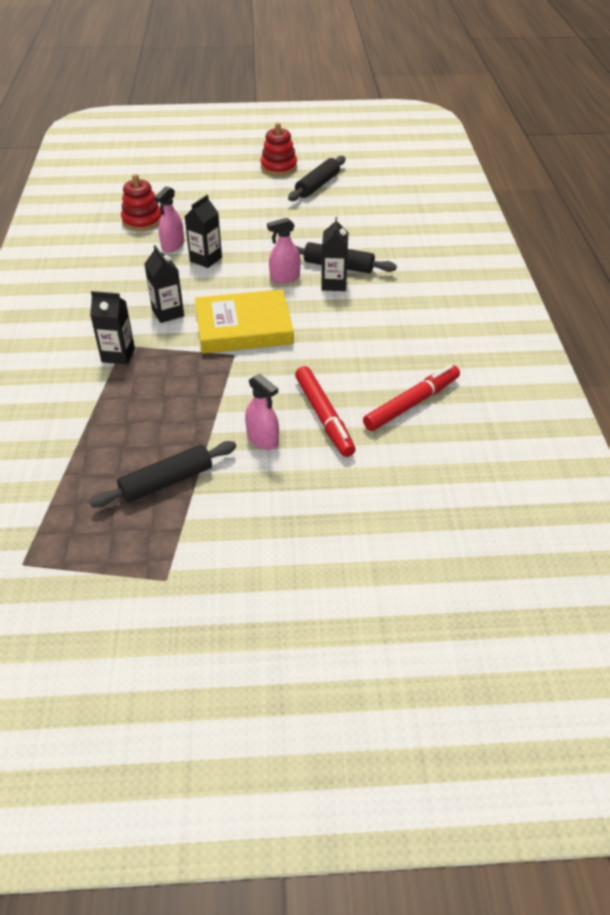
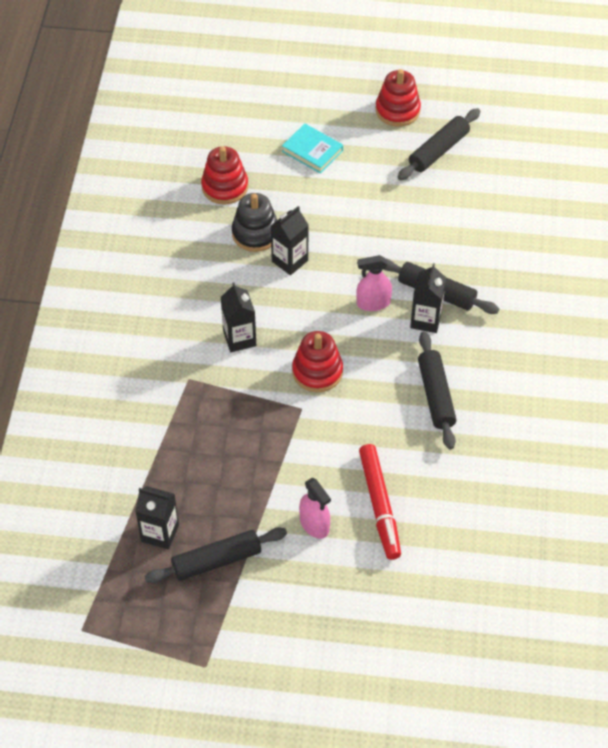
camera: 10 degrees right, 10 degrees up
black carton [90,291,135,365] -> black carton moved to [135,486,179,549]
pink spray bottle [154,186,184,252] -> black stacking toy [232,193,277,252]
yellow book [195,289,294,354] -> red stacking toy [292,331,343,392]
red marker [363,364,460,431] -> none
none -> turquoise book [282,123,343,174]
none -> black rolling pin [418,332,456,449]

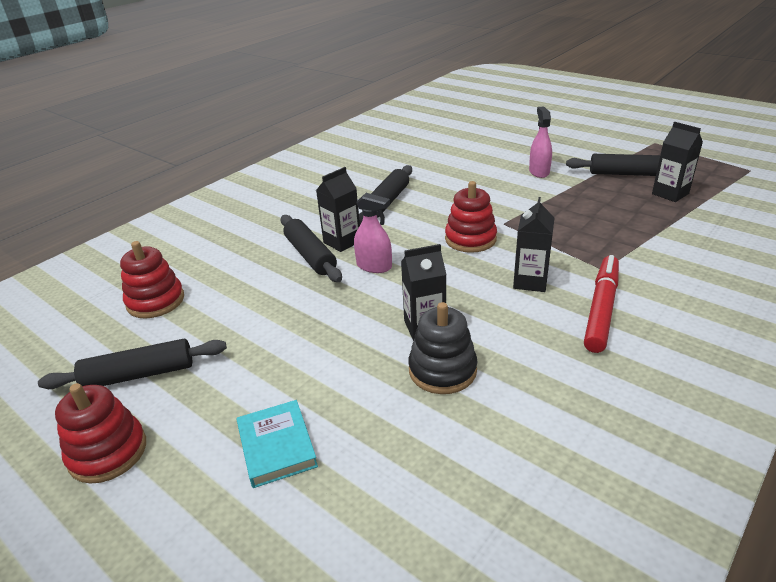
camera: 145 degrees left, 20 degrees down
red stacking toy [201,146,248,205] -> red stacking toy moved to [120,241,184,319]
red marker [359,444,401,560] -> red marker moved to [584,255,619,353]

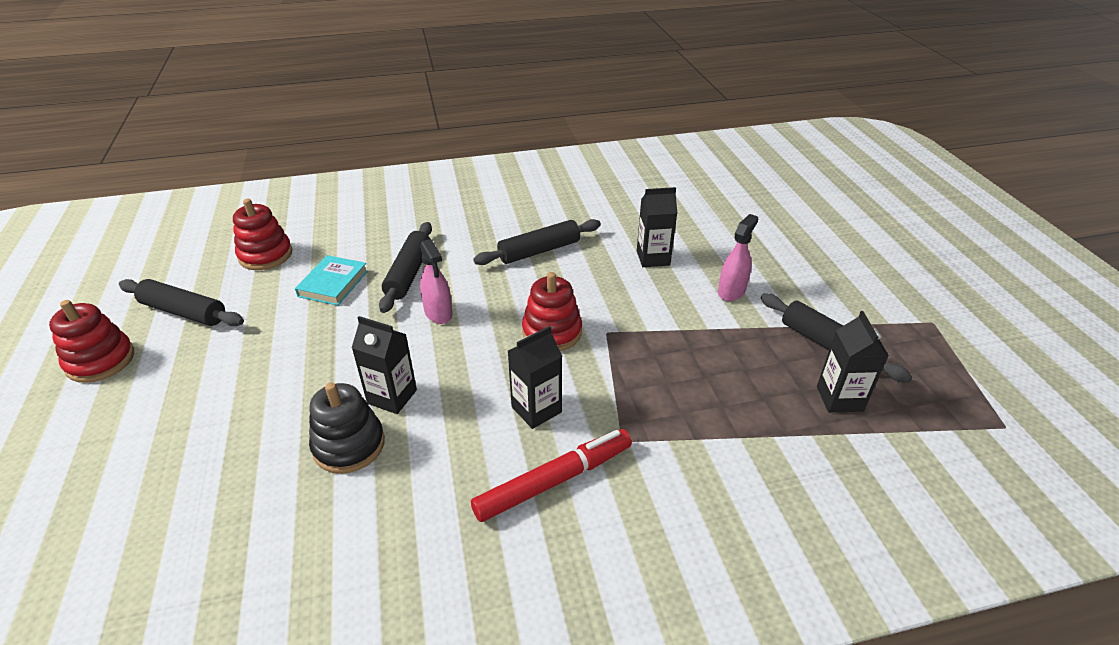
camera: 35 degrees right, 5 degrees up
turquoise book [236,400,318,488] -> turquoise book moved to [295,255,368,306]
black carton [316,167,360,252] -> black carton moved to [637,187,677,267]

